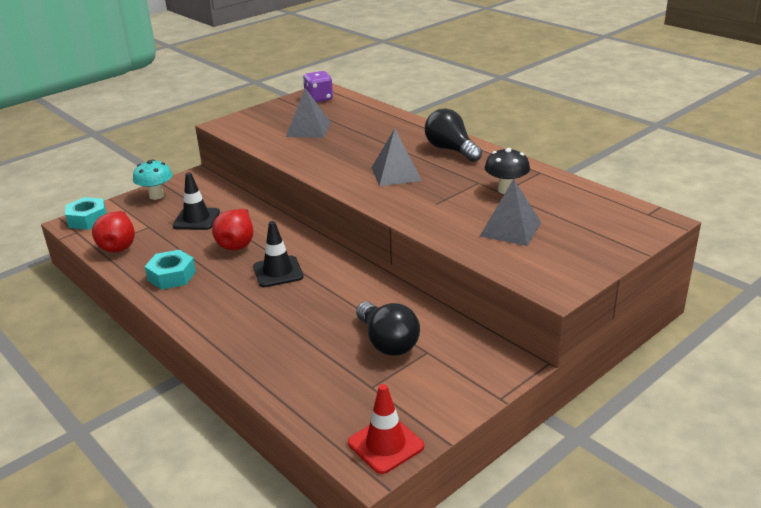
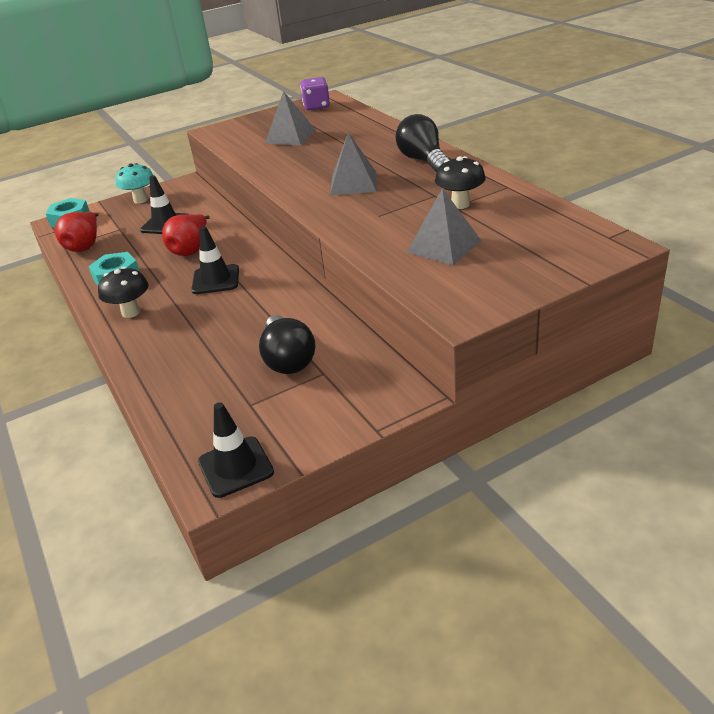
camera: 15 degrees right, 5 degrees up
red traffic cone [348,384,424,474] -> black traffic cone [198,402,274,498]
none -> black mushroom [98,267,149,318]

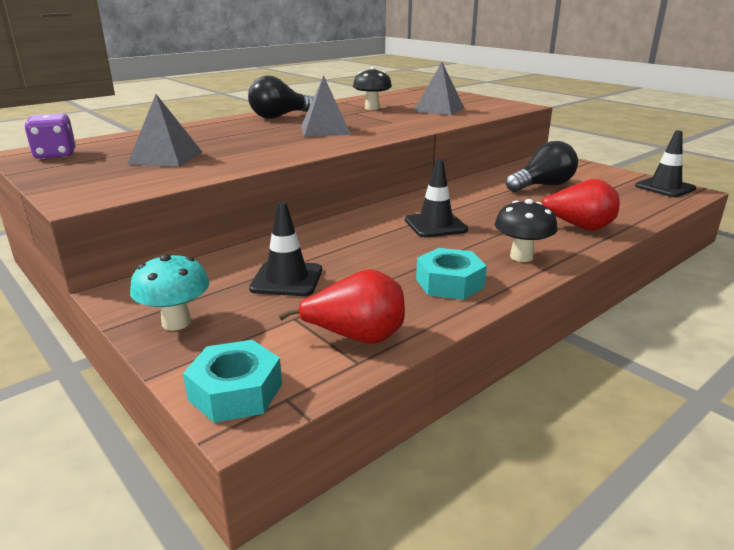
camera: 105 degrees left, 10 degrees down
red pear [162,214,210,256] -> red pear moved to [542,179,620,231]

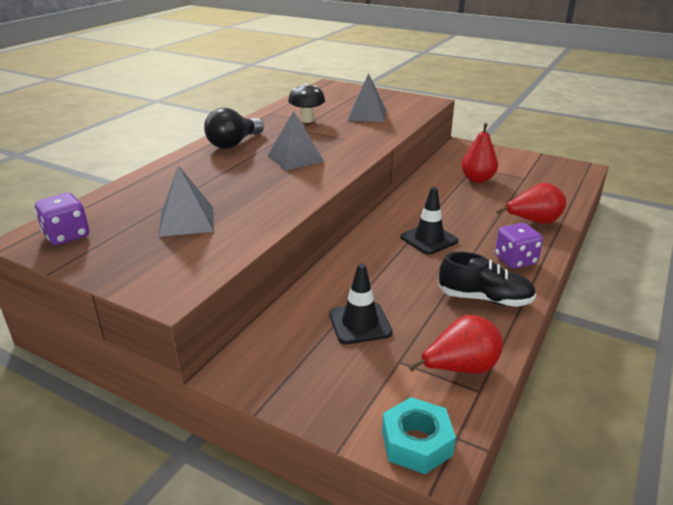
camera: 20 degrees left, 5 degrees up
turquoise mushroom [130,254,210,331] -> none
turquoise nut [416,248,487,300] -> black shoe [438,252,536,307]
black mushroom [495,199,558,262] -> purple dice [495,223,543,269]
black light bulb [506,141,578,192] -> red pear [461,123,498,183]
black traffic cone [635,131,696,197] -> none

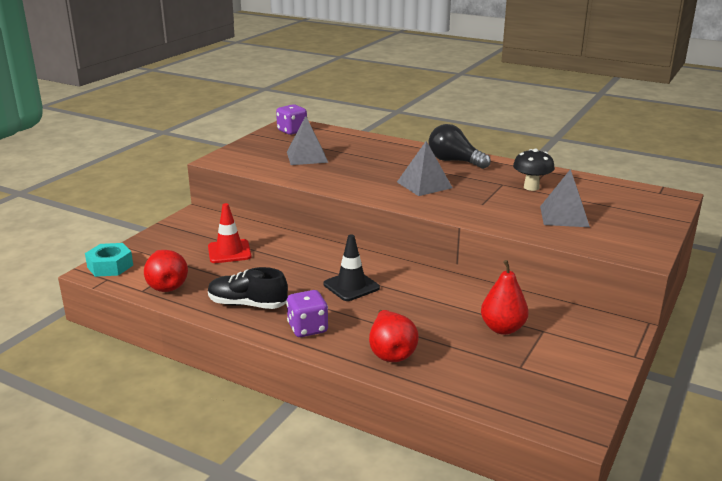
camera: 90 degrees right, 5 degrees down
black traffic cone [329,263,393,344] -> red traffic cone [208,203,252,263]
black shoe [438,252,536,307] -> black shoe turned 90 degrees clockwise [208,267,288,309]

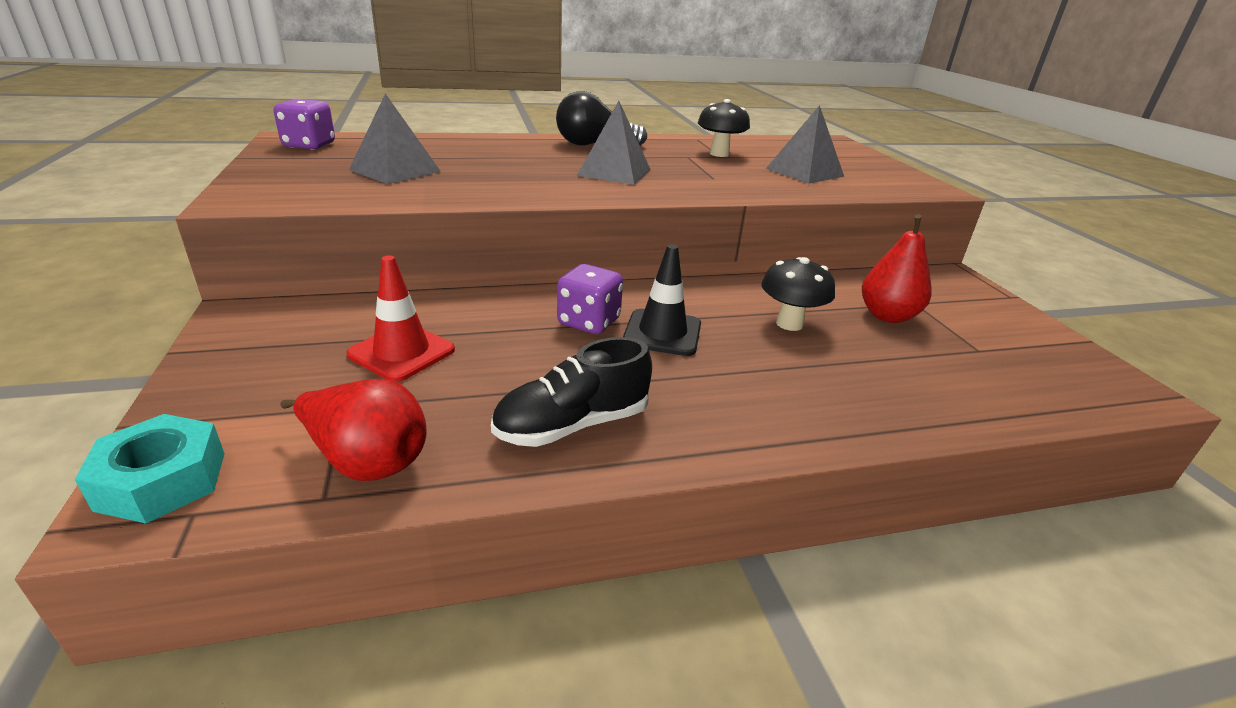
camera: 45 degrees left, 5 degrees up
purple dice [286,290,328,337] -> purple dice moved to [557,264,623,334]
red pear [369,310,419,362] -> none
none -> black mushroom [761,257,835,331]

